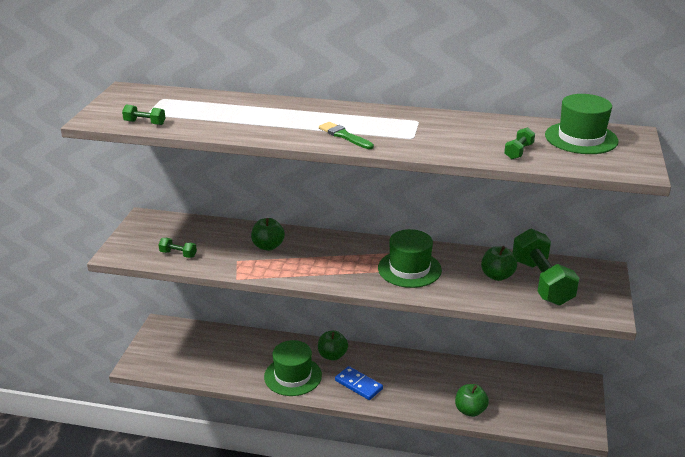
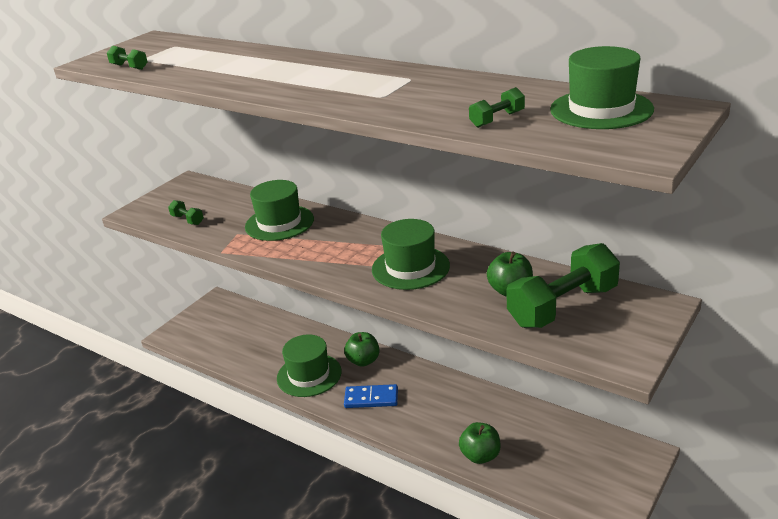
camera: 25 degrees right, 0 degrees up
green apple [251,218,285,251] -> green hat [245,180,314,241]
green brush [319,122,374,149] -> none
blue domino [335,366,383,400] -> blue domino turned 60 degrees counterclockwise [344,384,398,408]
green dumbbell [513,228,579,305] -> green dumbbell turned 45 degrees clockwise [507,243,620,328]

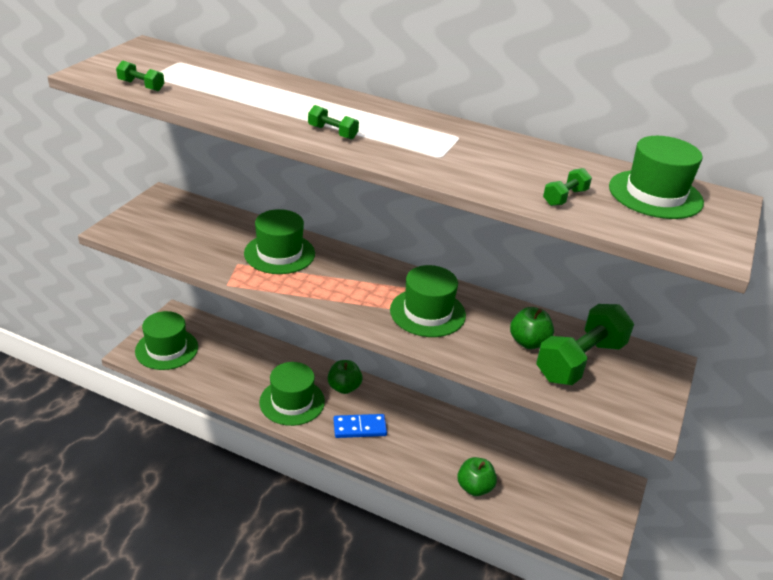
camera: 15 degrees left, 5 degrees up
green dumbbell [168,200,204,225] -> green dumbbell moved to [308,105,359,140]
none -> green hat [135,311,198,370]

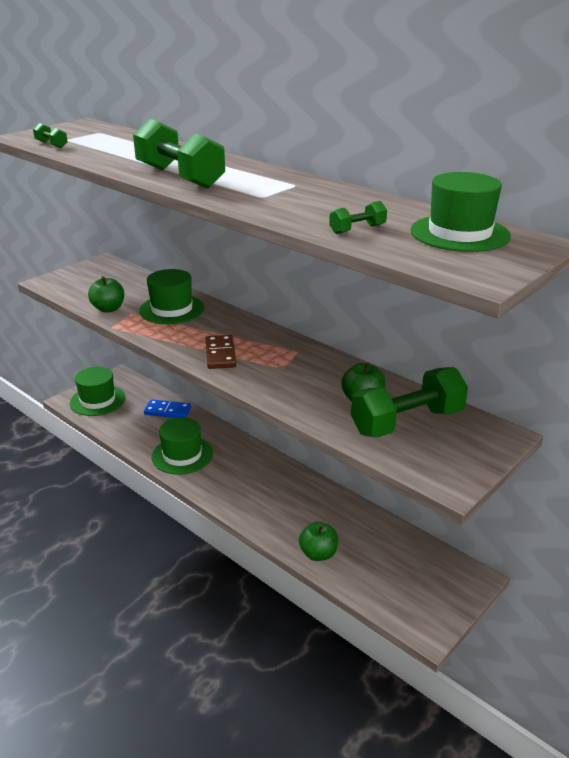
camera: 20 degrees right, 5 degrees down
green dumbbell [308,105,359,140] -> green dumbbell [133,119,225,189], size x2.30
green apple [328,360,363,394] -> green apple moved to [88,276,124,313]
blue domino [333,414,387,438] -> blue domino moved to [144,399,191,418]
green hat [390,265,466,337] -> none
none -> brown domino [206,335,236,369]

